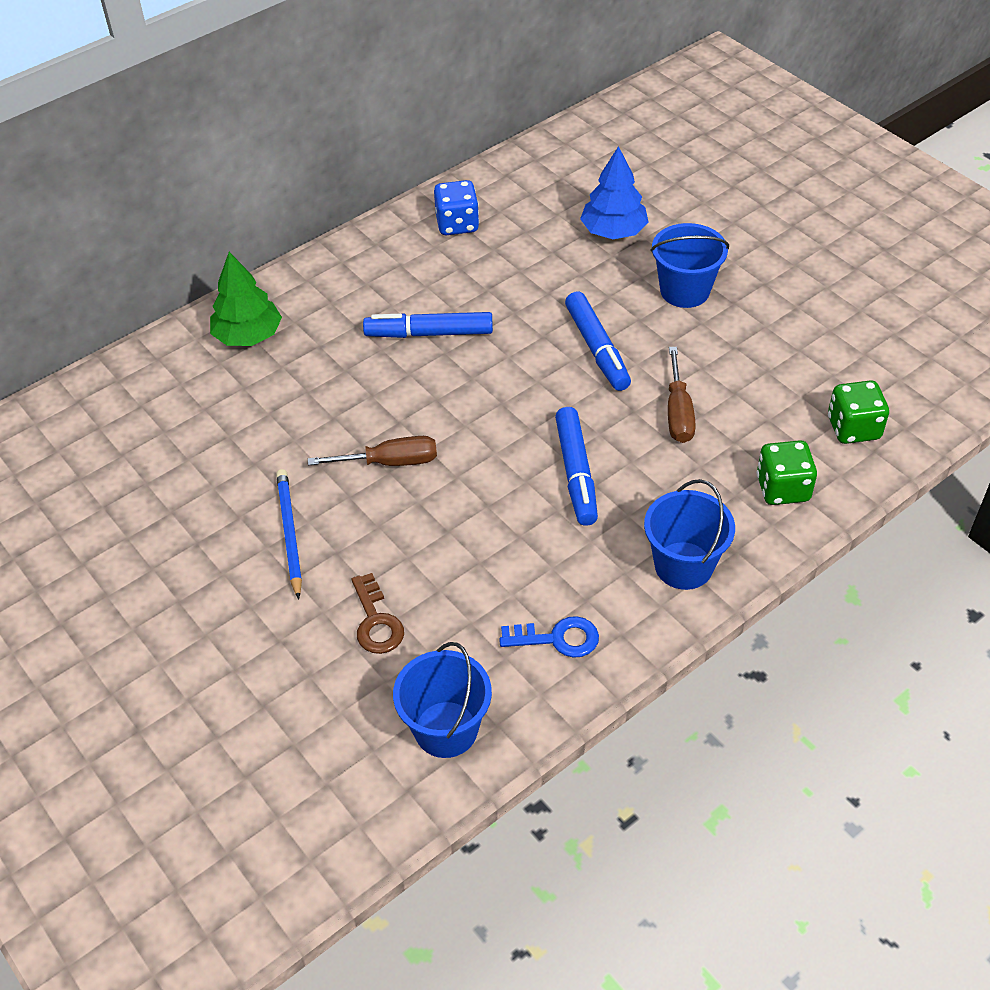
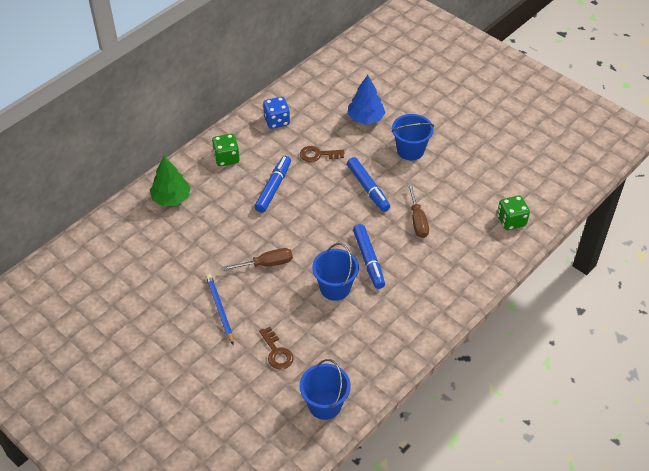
camera: 10 degrees left, 0 degrees up
blue marker [363,312,493,338] -> blue marker turned 120 degrees clockwise [254,156,291,213]
blue key [499,616,599,658] -> none
blue bucket [644,479,735,590] -> blue bucket moved to [312,243,359,301]
green dice [756,440,817,505] -> green dice moved to [212,134,240,166]
none -> brown key [300,146,345,162]

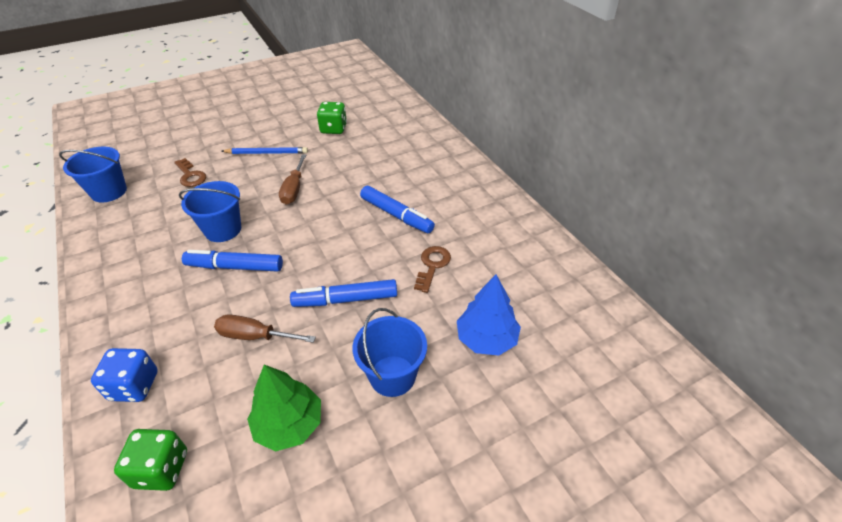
camera: 110 degrees right, 5 degrees down
green tree [150,156,191,206] -> green tree moved to [247,365,321,451]
green dice [212,134,240,166] -> green dice moved to [317,102,347,134]
brown key [259,327,294,369] -> brown key turned 120 degrees counterclockwise [174,158,206,187]
blue dice [263,97,290,129] -> blue dice moved to [91,348,158,402]

